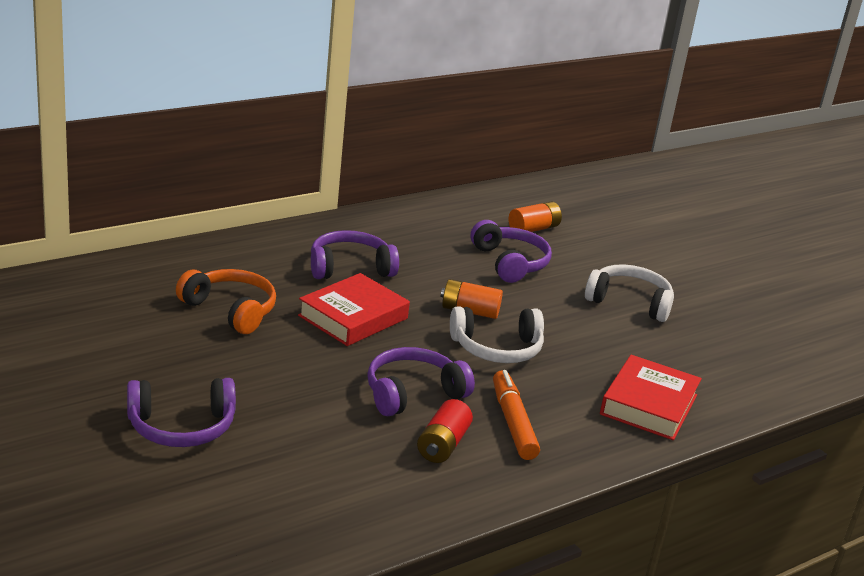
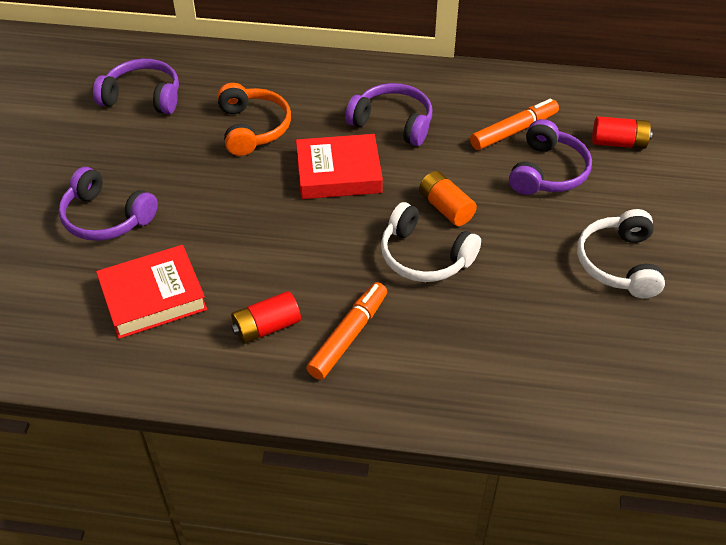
camera: 45 degrees right, 20 degrees up
purple headphones [367,347,475,416] -> purple headphones moved to [93,59,179,114]
orange battery [508,201,562,232] -> red battery [592,117,652,149]
white headphones [585,264,674,322] -> white headphones turned 150 degrees counterclockwise [577,209,665,298]
red book [600,355,702,440] -> red book moved to [96,245,207,339]
none -> orange marker [470,99,559,150]

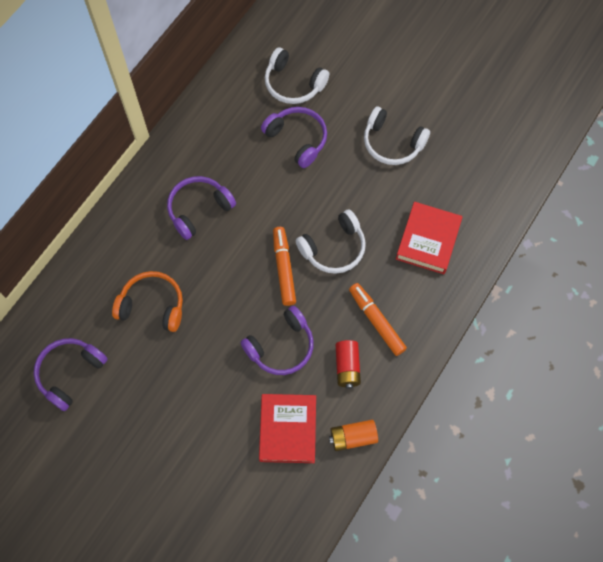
camera: 65 degrees left, 20 degrees up
purple headphones [59,167,158,241] -> purple headphones moved to [241,306,314,375]
red book [296,134,383,199] -> red book moved to [396,202,462,274]
orange battery [419,171,477,226] -> orange battery moved to [329,420,378,451]
orange marker [470,99,559,150] -> orange marker moved to [273,227,296,306]
red battery [592,117,652,149] -> white headphones [265,47,329,104]

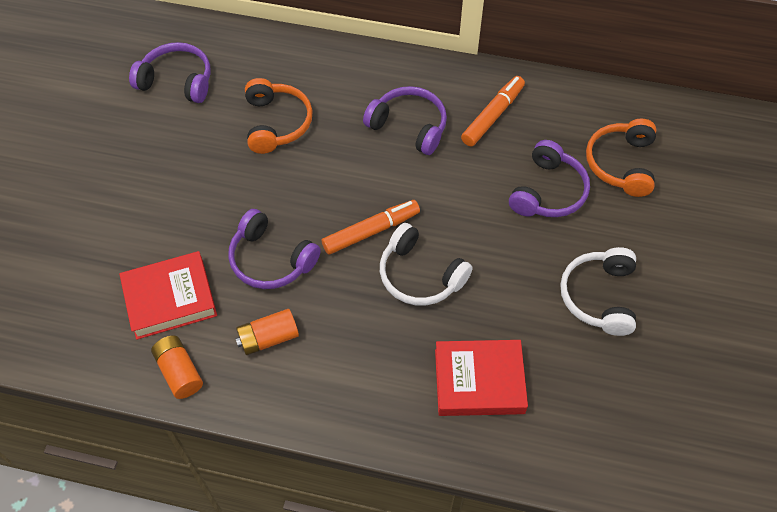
camera: 70 degrees right, 10 degrees down
white headphones [265,47,329,104] -> orange headphones [586,119,656,197]
red battery [336,340,361,389] -> orange battery [235,309,299,355]
orange marker [349,283,407,356] -> orange marker moved to [461,76,525,146]

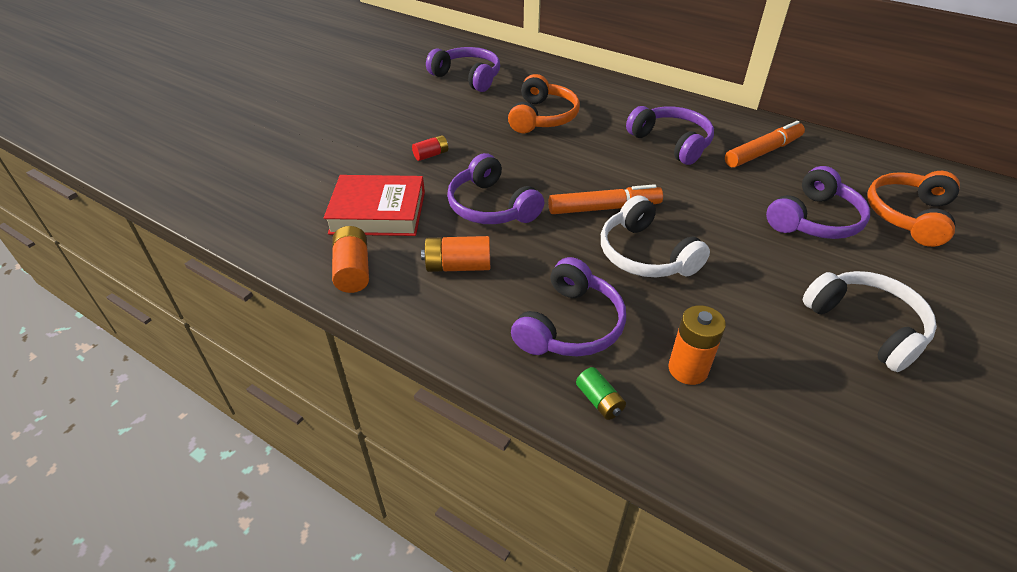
camera: 20 degrees right, 15 degrees down
red book [435,340,528,416] -> orange battery [668,305,726,385]
white headphones [560,247,636,336] -> white headphones turned 120 degrees clockwise [802,271,937,372]
none -> red battery [412,135,448,161]
none -> purple headphones [511,257,626,357]
none -> green battery [576,367,626,420]

